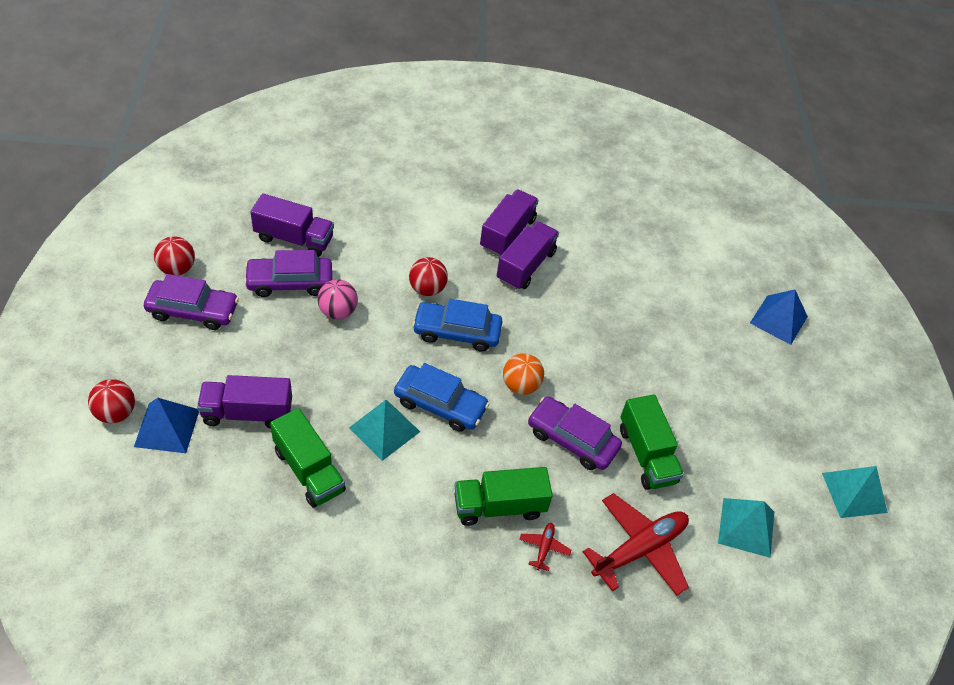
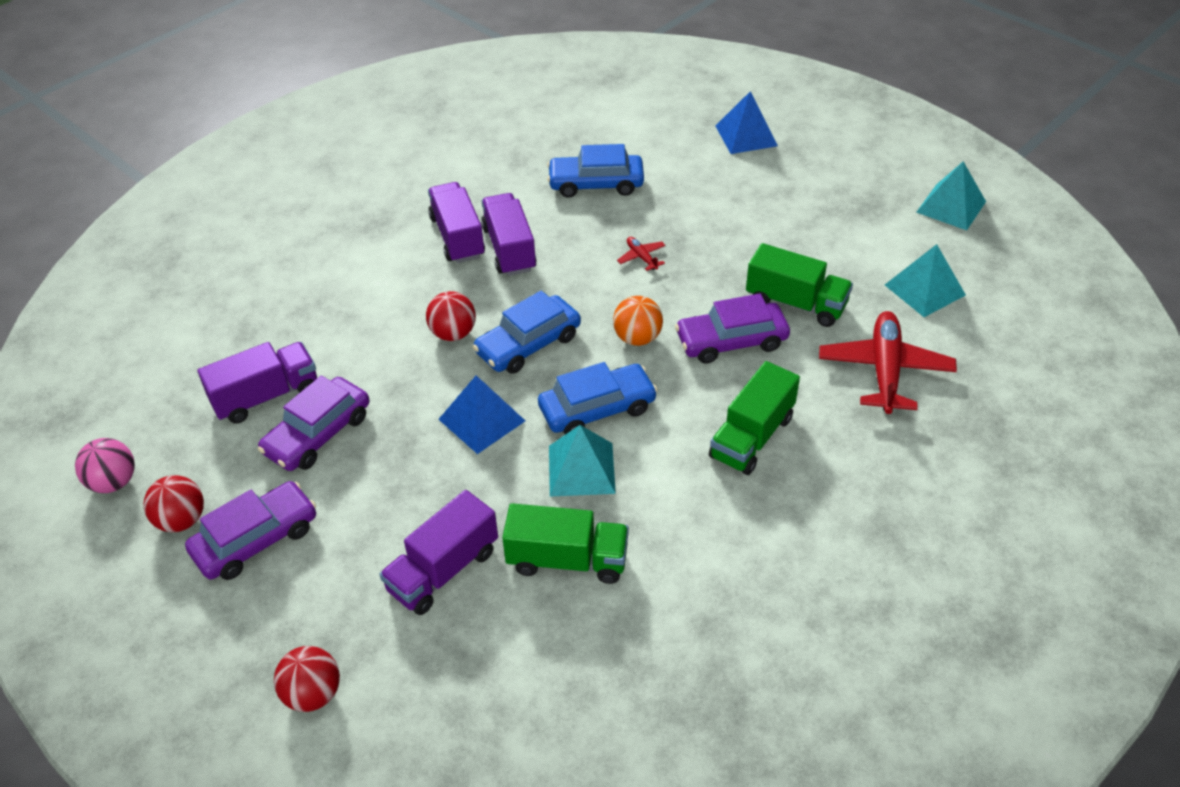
camera: 40 degrees left, 5 degrees down
blue pyramid [134,398,199,453] -> blue pyramid moved to [438,375,525,454]
pink ball [317,279,358,319] -> pink ball moved to [75,438,135,493]
red plane [519,523,571,571] -> red plane moved to [617,237,666,271]
none -> blue car [547,144,644,198]

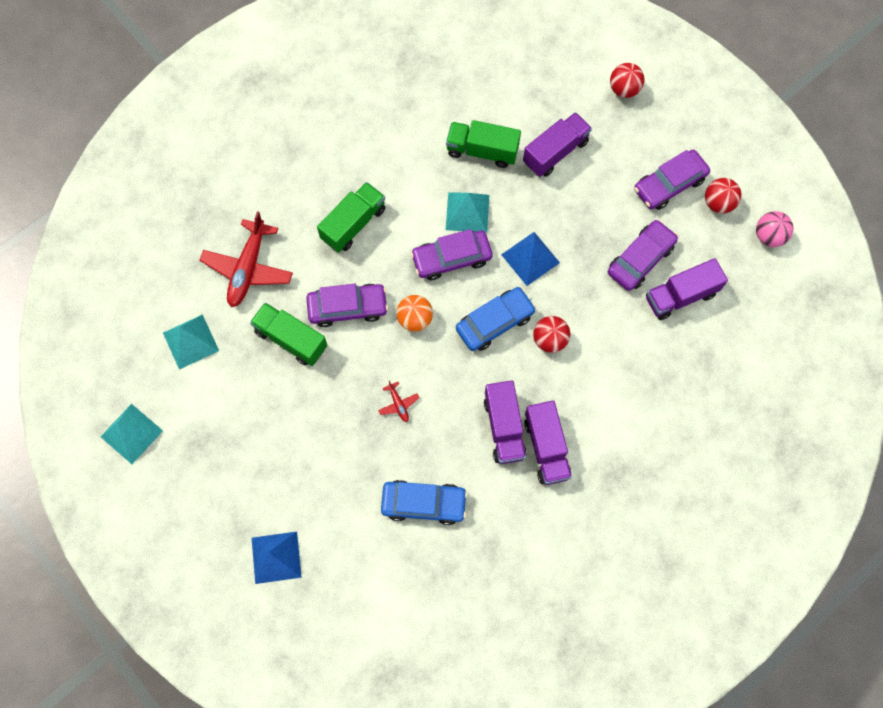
camera: 175 degrees left, 25 degrees up
blue car [538,362,658,435] -> purple car [411,229,492,280]

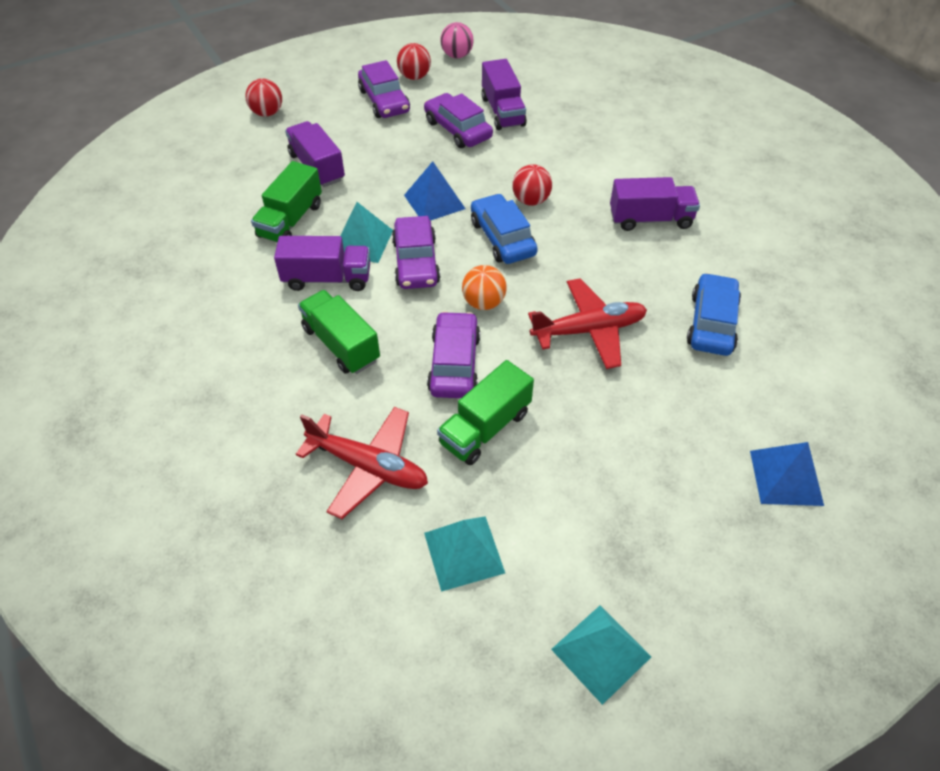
camera: 80 degrees left, 20 degrees down
red plane [378,381,419,422] -> red plane [528,278,647,369], size x2.28
purple truck [484,380,527,464] -> purple truck moved to [274,236,370,291]

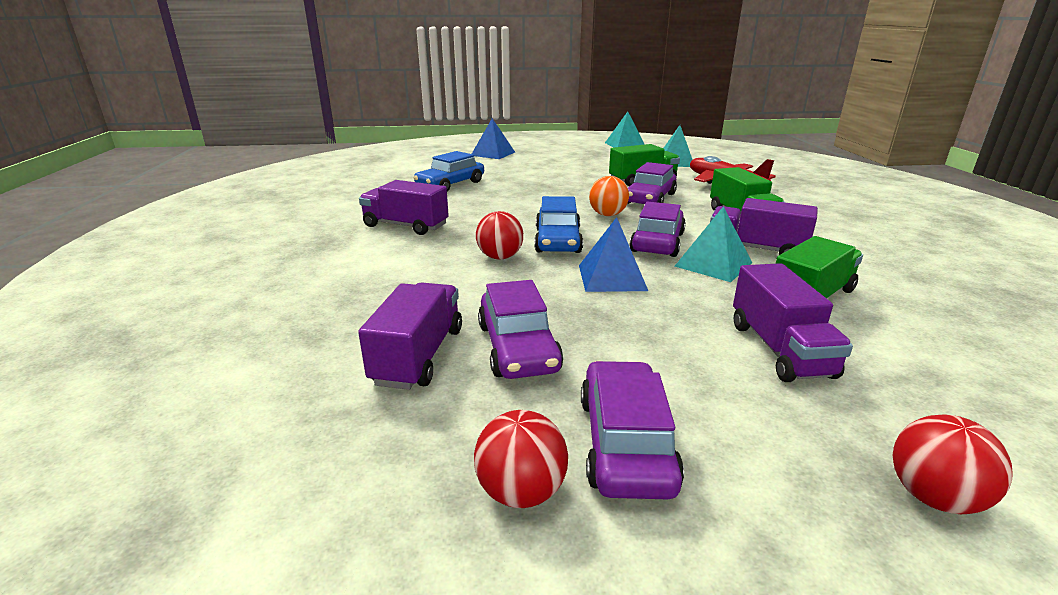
camera: 155 degrees left, 25 degrees down
pink ball [440,22,474,58] -> none
red plane [528,278,647,369] -> none

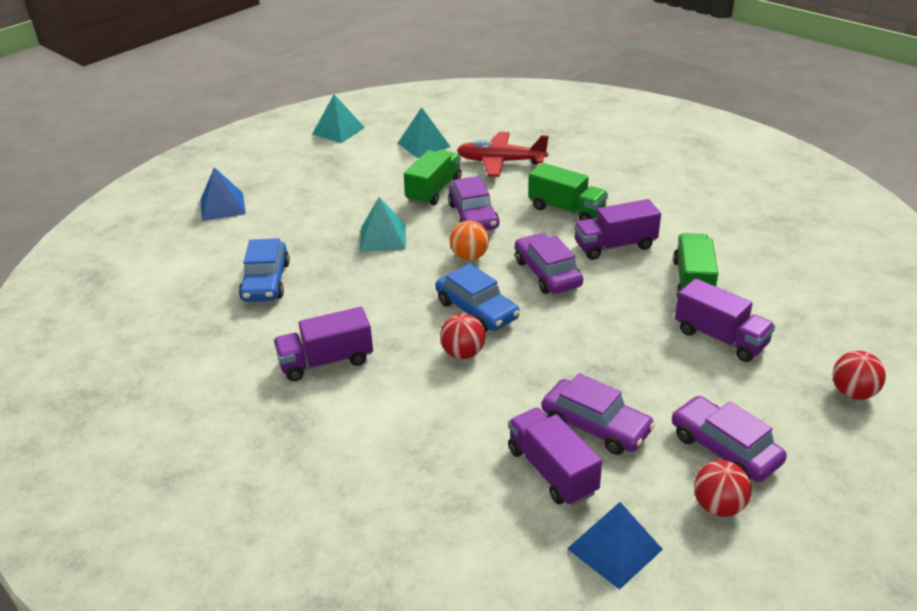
camera: 40 degrees left, 10 degrees up
blue pyramid [579,217,648,292] -> blue pyramid moved to [567,502,663,590]
turquoise pyramid [675,206,752,282] -> turquoise pyramid moved to [360,197,406,252]

